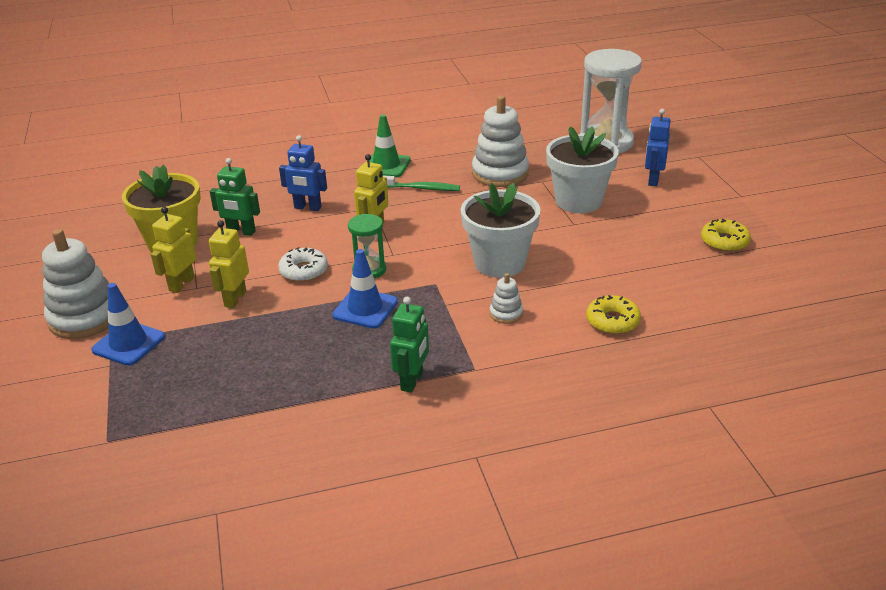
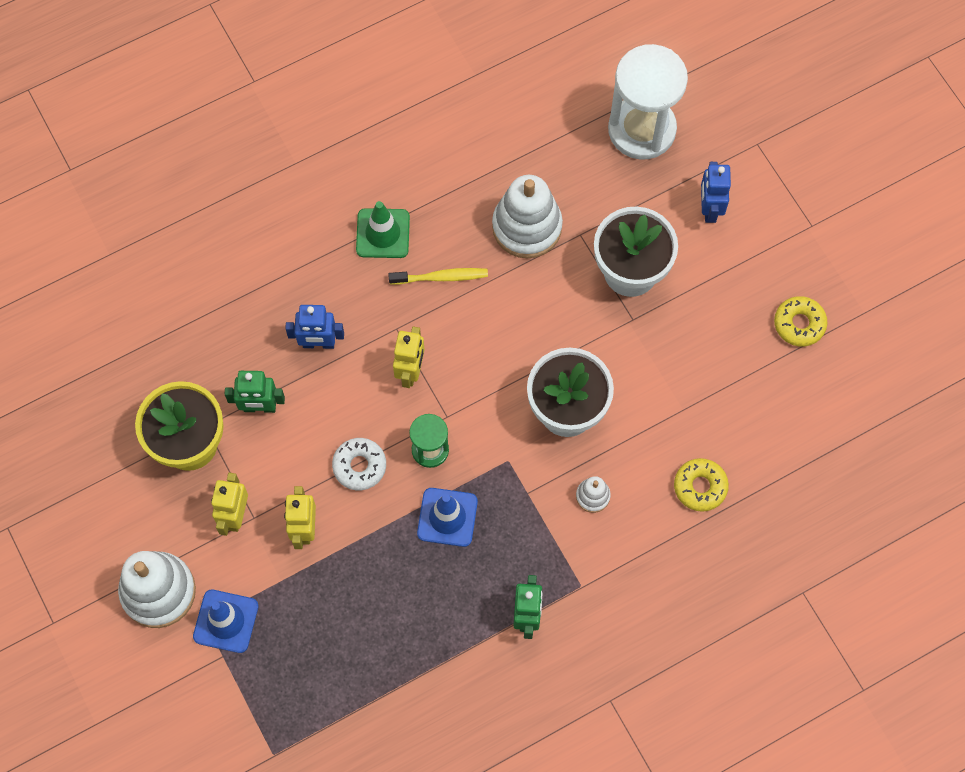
camera: 15 degrees left, 35 degrees up
green toothbrush [383,175,460,191] -> yellow toothbrush [388,268,488,285]

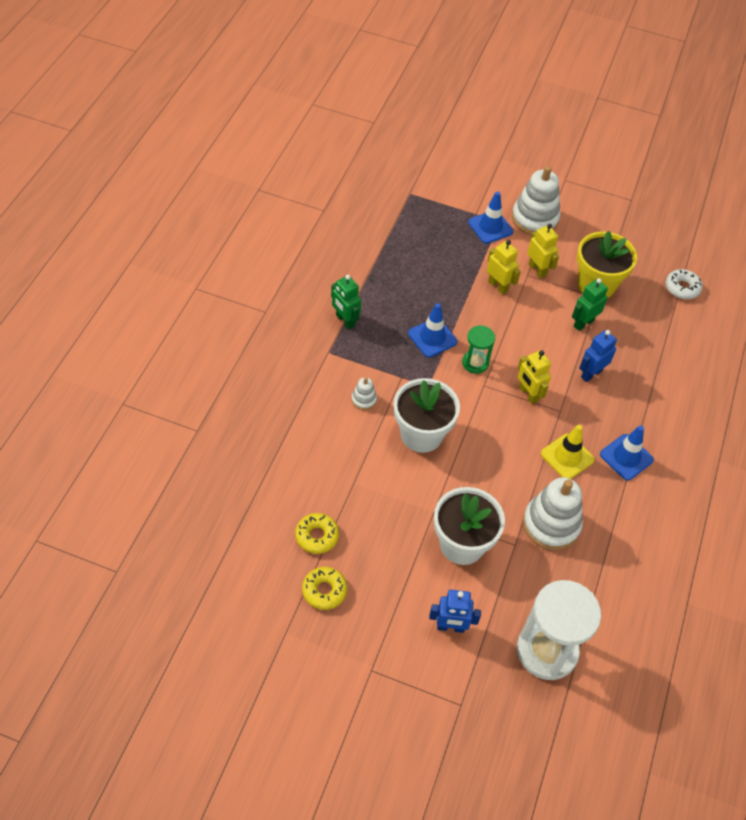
camera: 135 degrees right, 15 degrees down
white donut [332,438,386,490] -> white donut moved to [666,269,703,299]
green traffic cone [356,201,410,258] -> blue traffic cone [600,425,654,480]
yellow toothbrush [388,268,488,285] -> yellow traffic cone [541,425,595,479]
yellow donut [674,458,729,512] -> yellow donut moved to [295,513,339,554]
blue robot [701,162,731,223] -> blue robot turned 135 degrees clockwise [429,590,481,633]

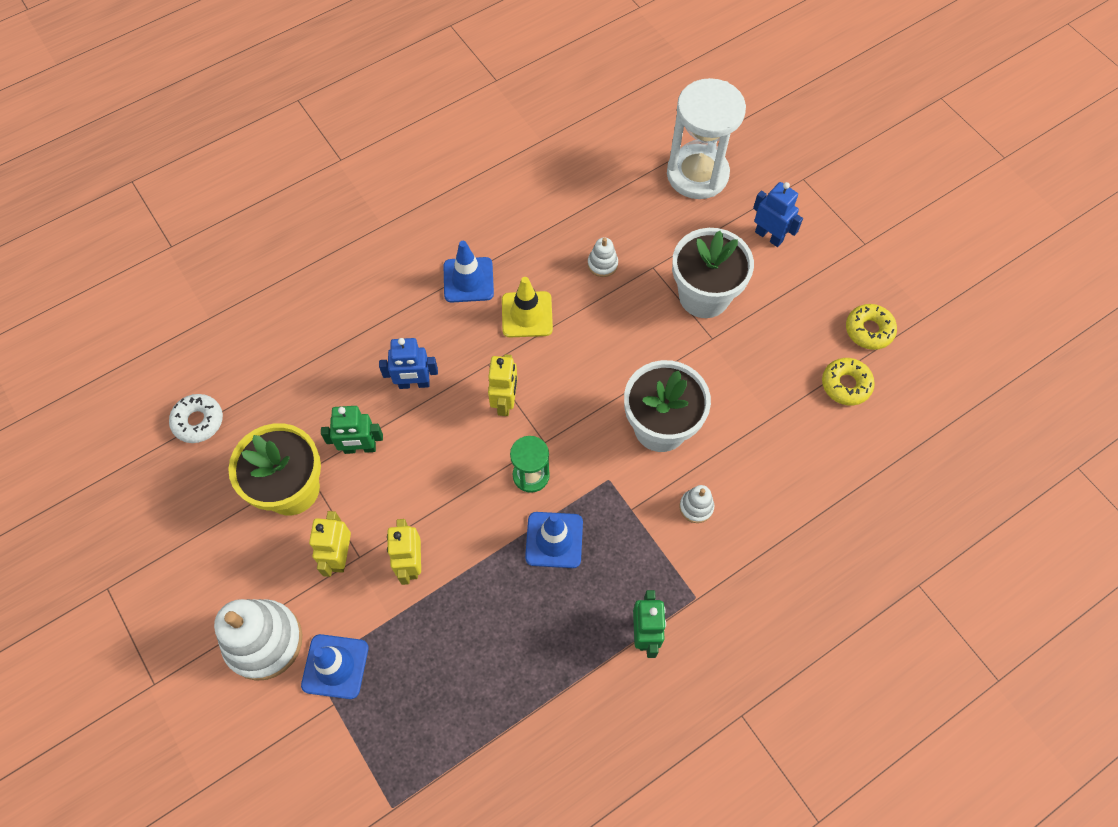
camera: 140 degrees left, 10 degrees up
white stacking toy [523,477,583,550] -> white stacking toy [588,237,618,277], size x0.47

